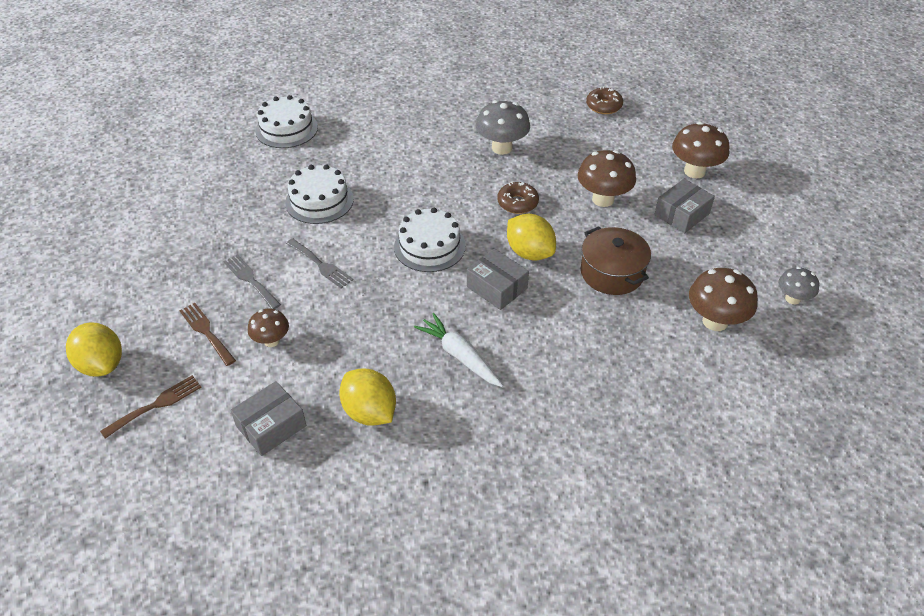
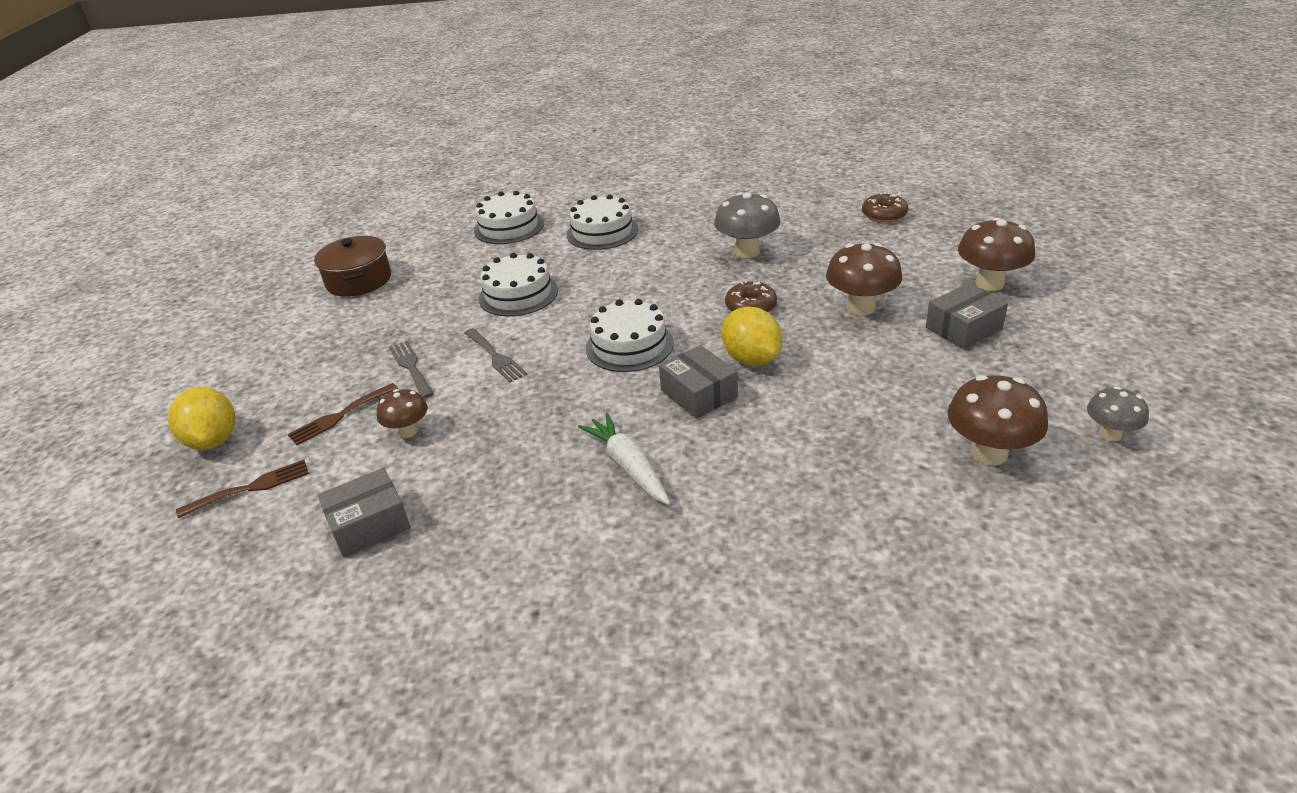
camera: 15 degrees right, 10 degrees down
brown fork [179,303,236,366] -> brown fork turned 105 degrees counterclockwise [287,383,398,445]
yellow lemon [339,369,396,426] -> none
brown pot [581,227,651,295] -> brown pot moved to [314,236,391,297]
none -> white cake [567,194,638,250]

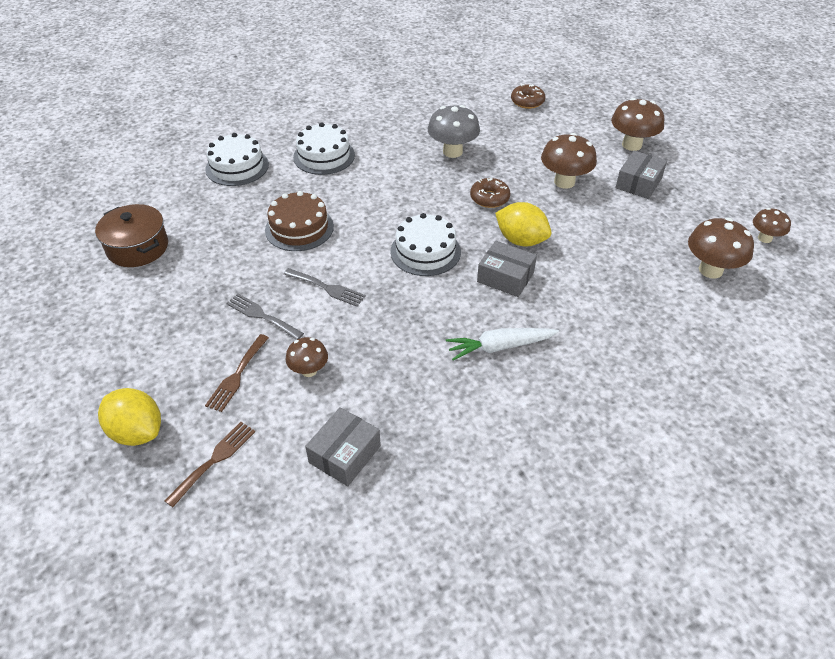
camera: 30 degrees left, 10 degrees up
white cake [479,253,558,316] -> brown cake [265,191,334,251]
white carrot [578,413,670,505] -> white carrot turned 45 degrees counterclockwise [446,328,559,361]
grey mushroom [1087,387,1149,441] -> brown mushroom [753,208,791,243]

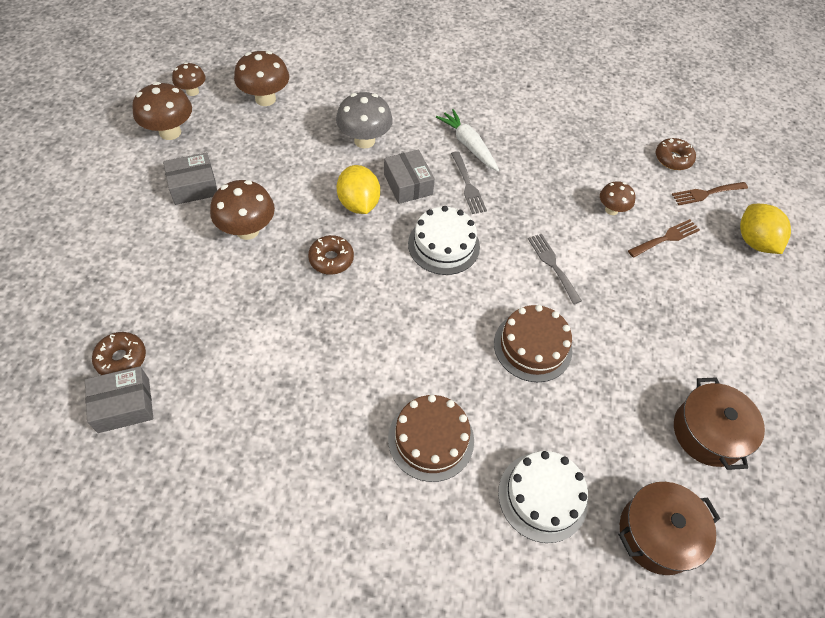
camera: 145 degrees left, 10 degrees up
grey fork [226,294,304,340] -> grey fork moved to [451,151,487,214]
white cake [293,122,355,175] -> brown cake [388,395,474,482]
grey box [305,407,381,486] -> grey box moved to [85,366,153,433]
grey mushroom [428,105,480,158] -> grey mushroom moved to [336,92,393,148]
white carrot [446,328,559,361] -> white carrot turned 150 degrees counterclockwise [436,109,499,171]
brown mushroom [611,98,664,151] -> brown mushroom moved to [132,82,192,140]
none -> brown pot [618,482,720,575]
none -> brown donut [656,138,696,170]

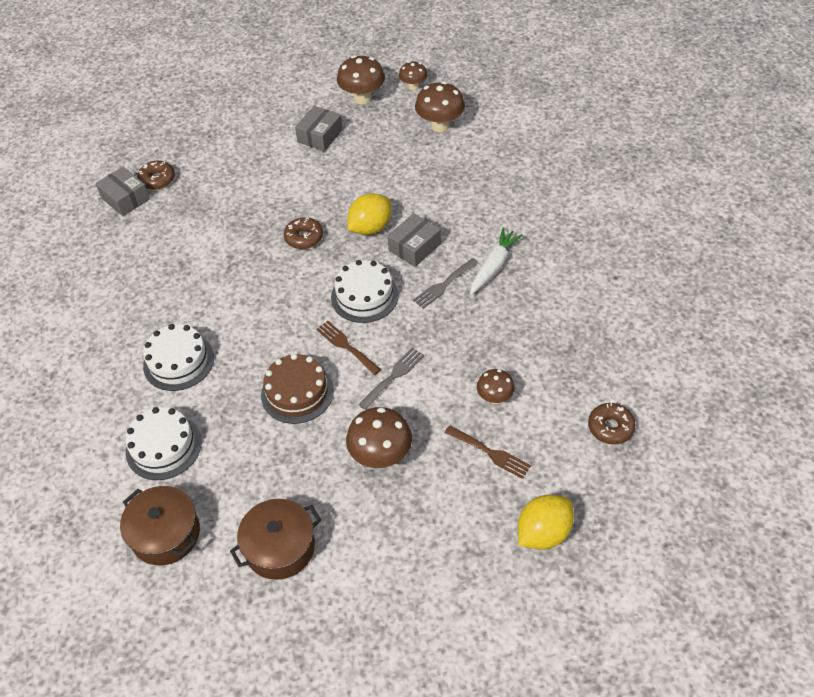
camera: 70 degrees right, 5 degrees down
grey box [163,153,217,205] -> grey box turned 75 degrees clockwise [295,106,343,151]
brown mushroom [210,180,275,240] -> brown mushroom moved to [346,407,412,468]
grey mushroom [336,92,393,148] -> none
brown cake [388,395,474,482] -> white cake [143,324,214,391]
brown fork [672,182,748,205] -> brown fork moved to [316,321,381,375]

